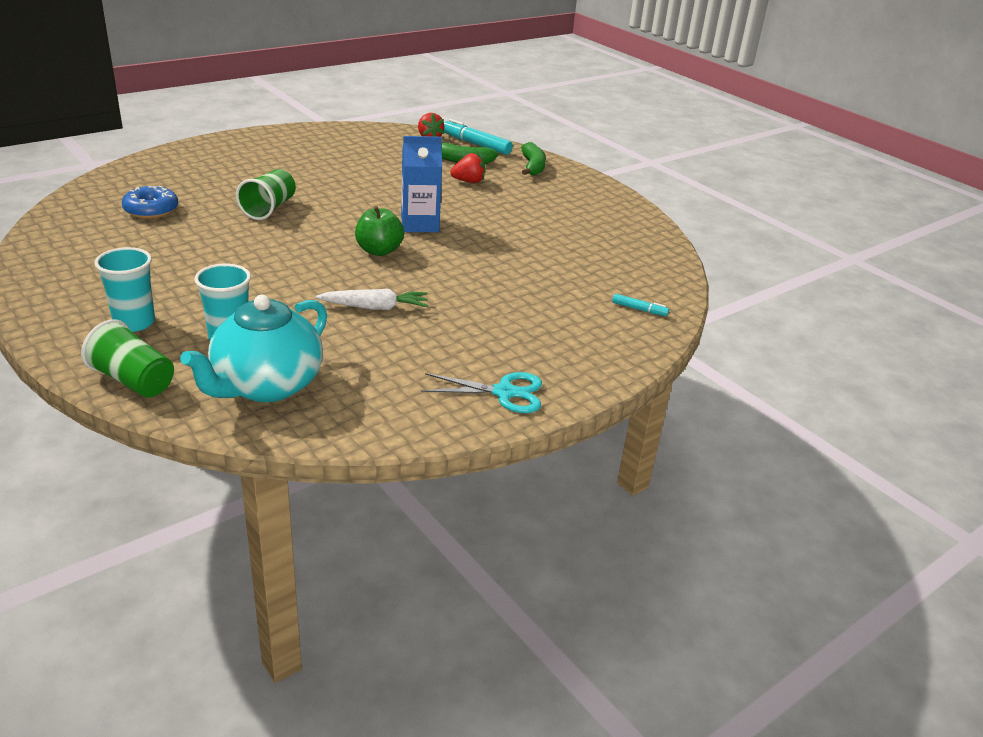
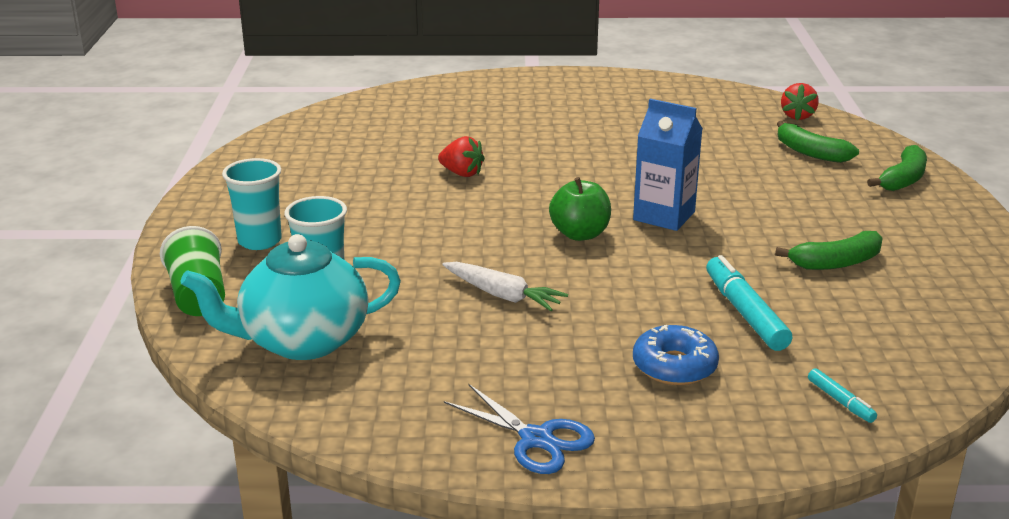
camera: 40 degrees right, 5 degrees down
blue donut [122,186,178,219] -> blue donut moved to [633,325,719,385]
green cup [236,169,296,220] -> none
turquoise scissors [421,372,542,413] -> blue scissors [444,384,595,474]
turquoise marker [444,119,513,155] -> turquoise marker moved to [706,255,792,351]
red strawberry [451,153,485,183] -> red strawberry moved to [438,136,485,177]
none -> green banana [775,231,883,270]

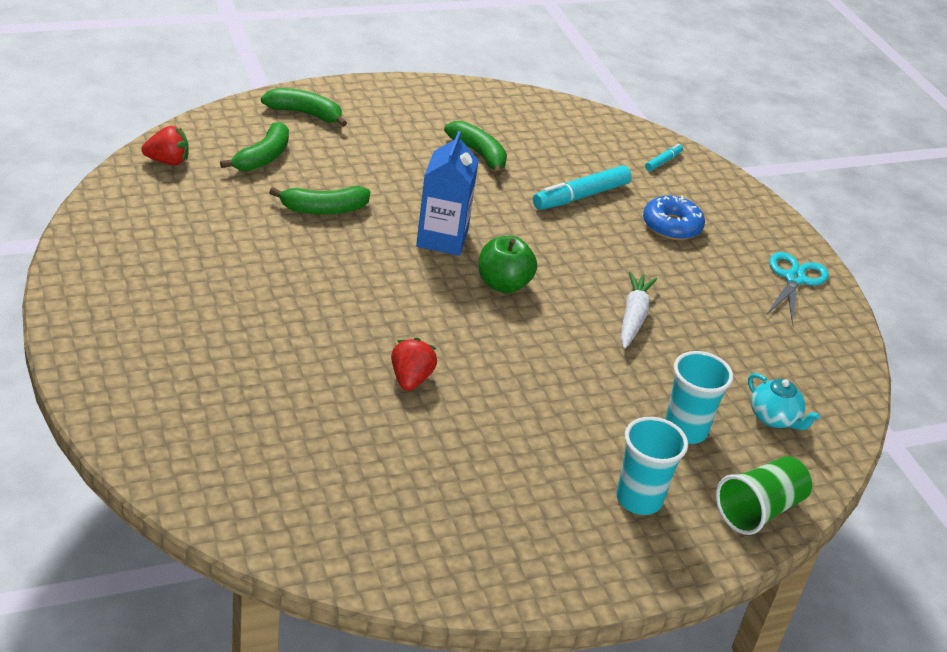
camera: 115 degrees left, 10 degrees up
turquoise teapot [180,234,401,360] -> turquoise teapot [748,373,820,430], size x0.48
blue scissors [444,384,595,474] -> turquoise scissors [767,252,829,324]
none -> green banana [269,186,370,215]

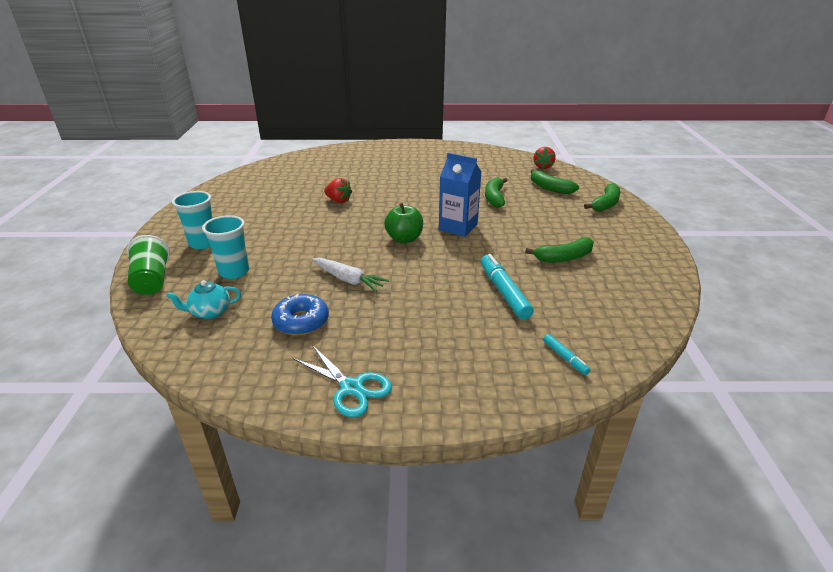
camera: 115 degrees right, 5 degrees down
blue donut [643,195,705,240] -> blue donut moved to [271,294,329,335]

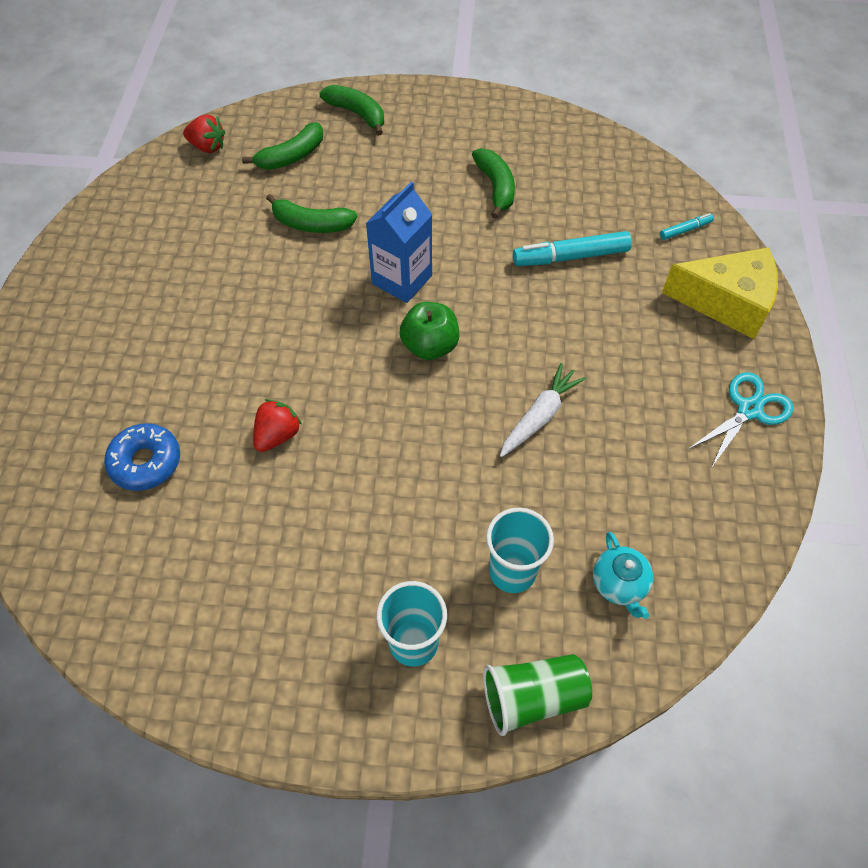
camera: 85 degrees left, 25 degrees up
blue donut [271,294,329,335] -> blue donut moved to [104,423,180,491]
none -> yellow cheese [662,247,778,339]

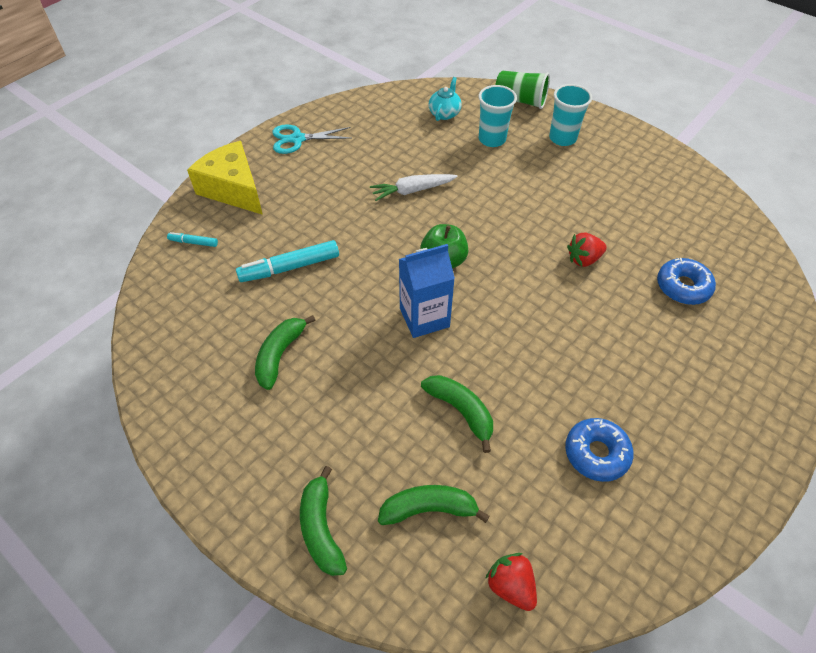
camera: 145 degrees left, 5 degrees down
turquoise marker [513,231,632,266] -> turquoise marker turned 135 degrees clockwise [236,240,339,282]
none -> blue donut [565,418,634,482]

